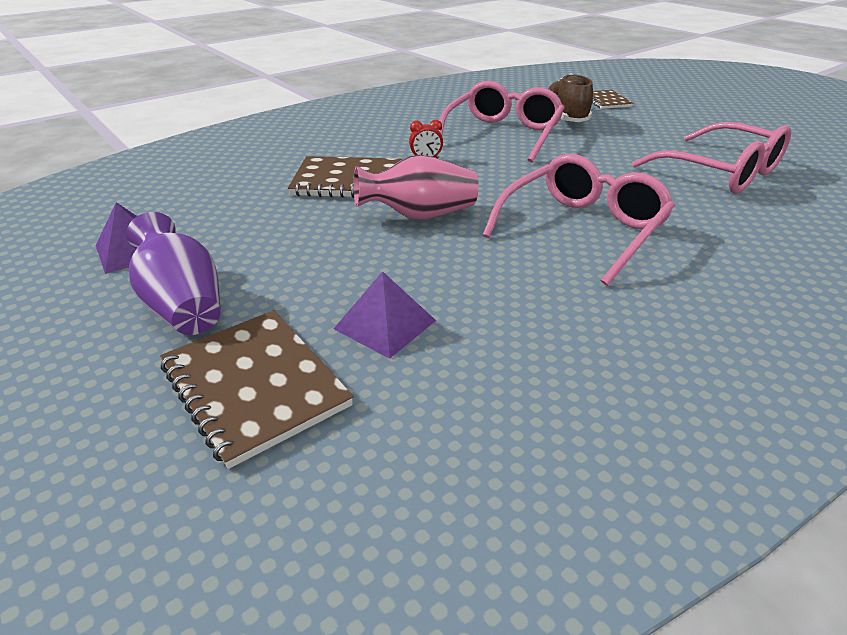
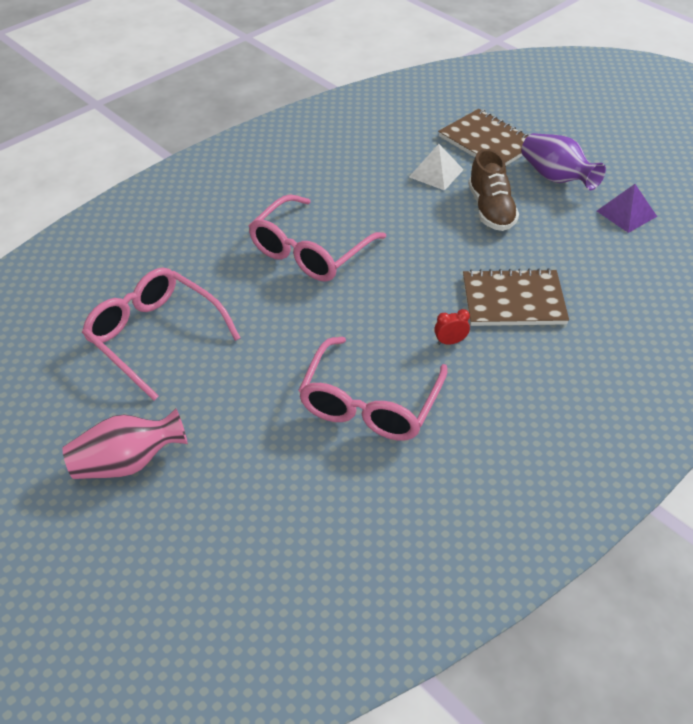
camera: 175 degrees right, 10 degrees up
purple pyramid [334,271,436,359] -> white pyramid [409,144,464,191]
pink vase [354,155,479,220] -> pink vase moved to [62,409,188,479]
brown shoe [548,74,593,122] -> brown shoe moved to [468,149,519,231]
brown notebook [592,90,633,109] -> none

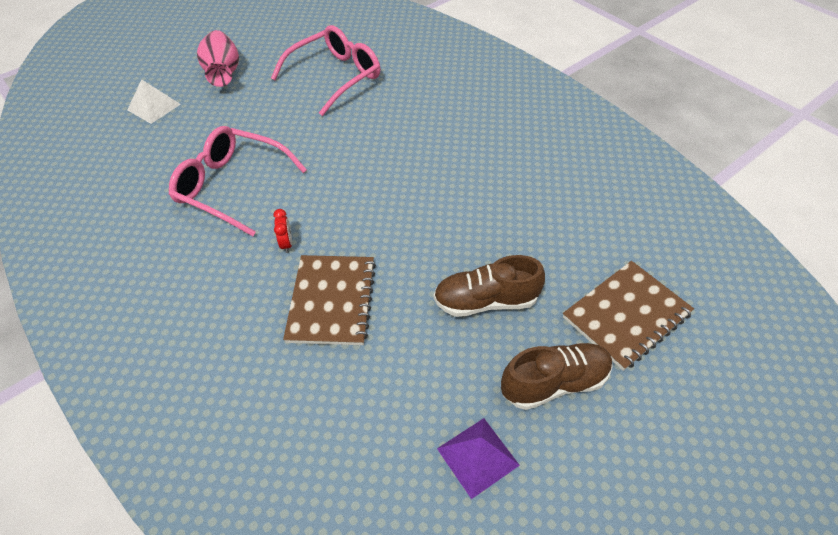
camera: 95 degrees right, 5 degrees up
pink glasses [249,194,386,282] -> none
white pyramid [409,144,464,191] -> white pyramid moved to [127,79,181,124]
purple vase [521,133,606,190] -> brown shoe [501,343,613,410]

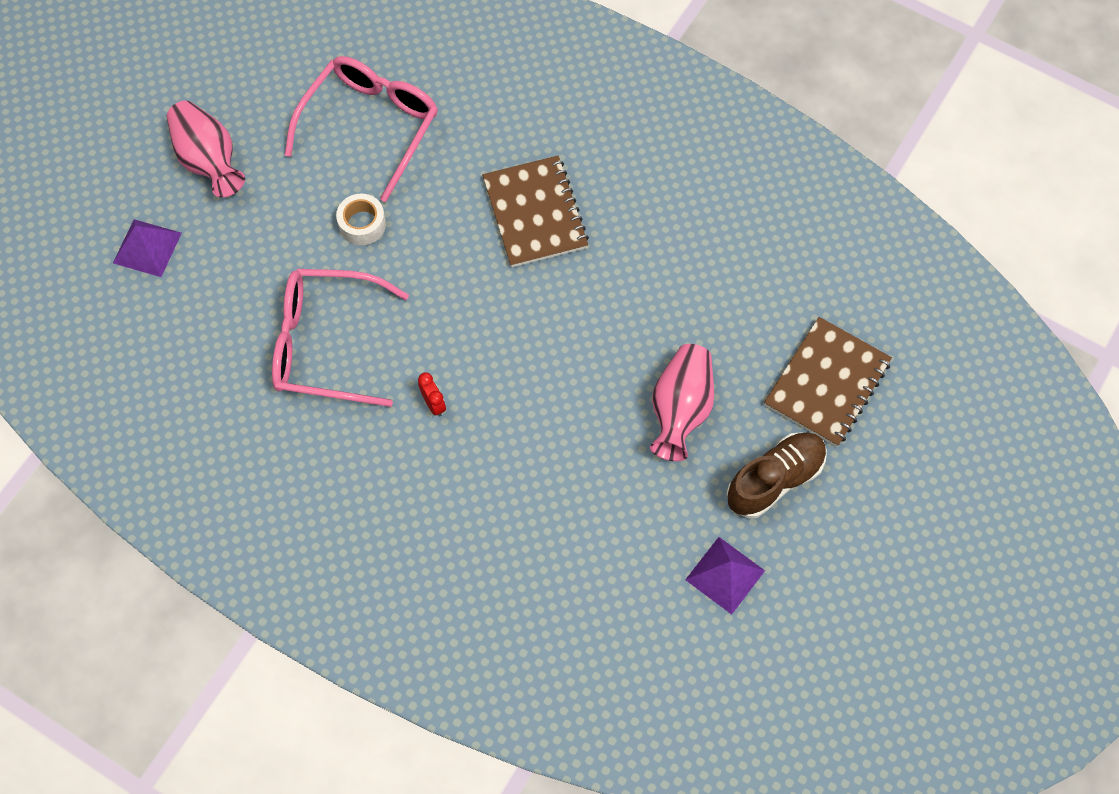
camera: 20 degrees left, 15 degrees up
white pyramid [127,79,181,124] -> purple pyramid [113,219,182,277]
brown notebook [283,255,376,345] -> brown notebook moved to [482,156,589,267]
brown shoe [434,255,545,317] -> pink vase [650,344,714,461]
none -> white tape [336,194,386,245]

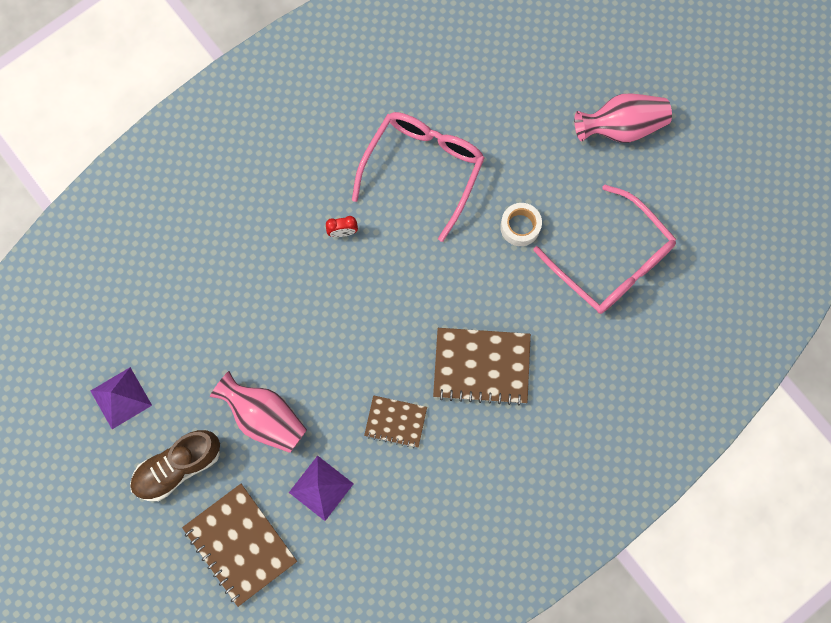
camera: 110 degrees right, 10 degrees up
purple pyramid [113,219,182,277] -> purple pyramid moved to [289,456,354,521]
brown shoe [727,432,827,518] -> brown shoe turned 75 degrees clockwise [130,430,220,501]
none -> brown notebook [364,395,427,448]

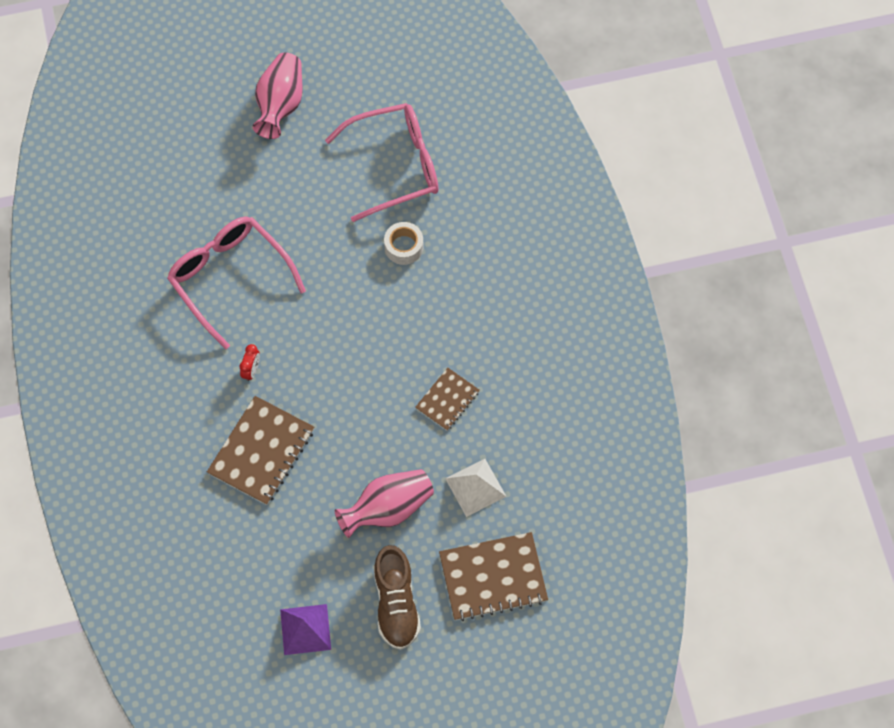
camera: 65 degrees left, 10 degrees down
purple pyramid [289,456,354,521] -> white pyramid [445,459,507,517]
brown notebook [433,328,531,406] -> brown notebook moved to [207,396,314,505]
white tape [500,203,542,246] -> white tape moved to [384,222,423,265]

